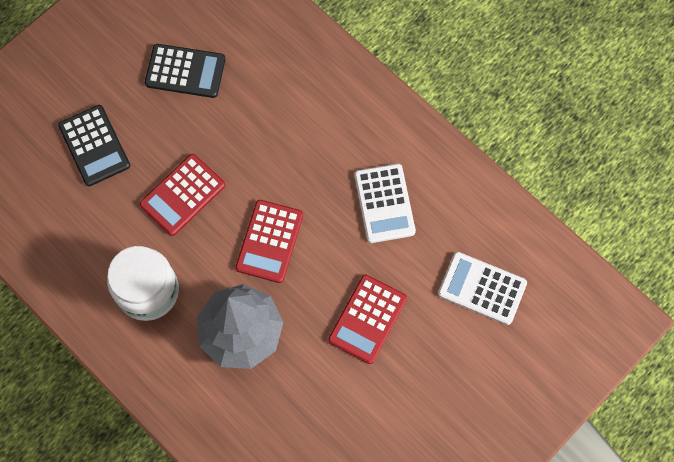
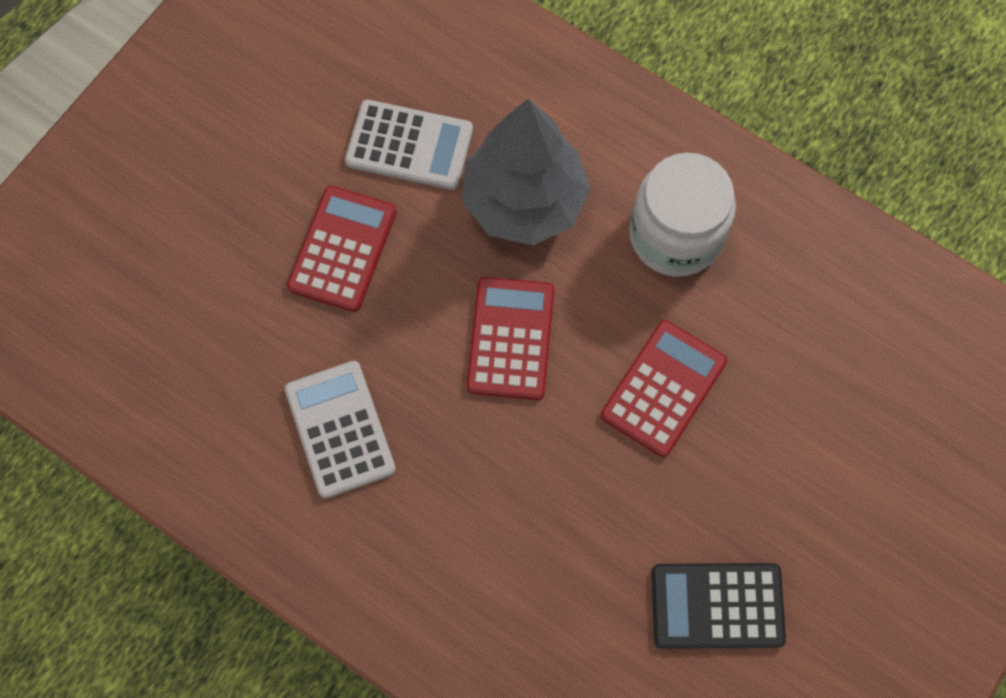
camera: 170 degrees right, 0 degrees up
black calculator [58,105,130,186] -> none
white calculator [438,252,527,325] -> white calculator moved to [345,100,473,190]

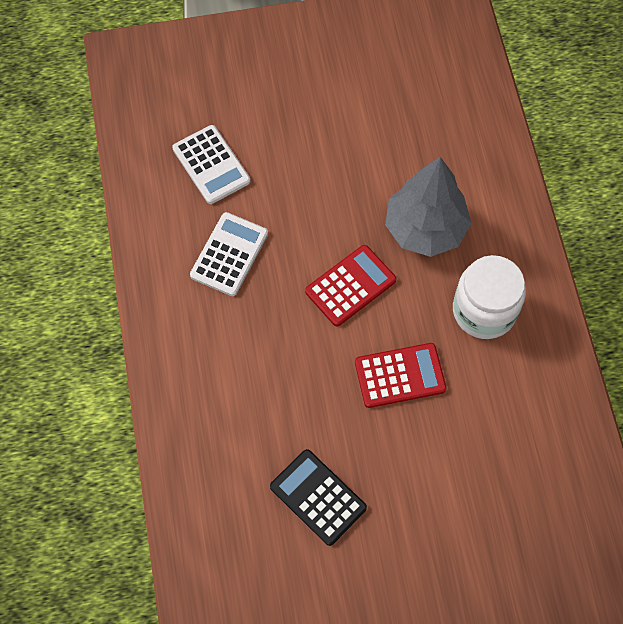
camera: 45 degrees right, 5 degrees down
red calculator [287,186,397,312] -> none
white calculator [345,100,473,190] -> white calculator moved to [172,125,250,204]

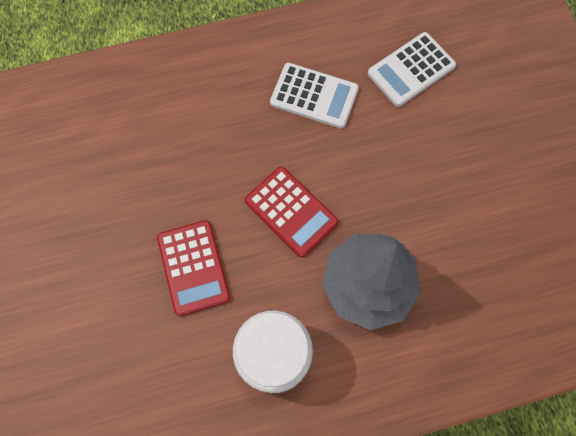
camera: 85 degrees right, 5 degrees up
black calculator [270,449,367,546] -> none

